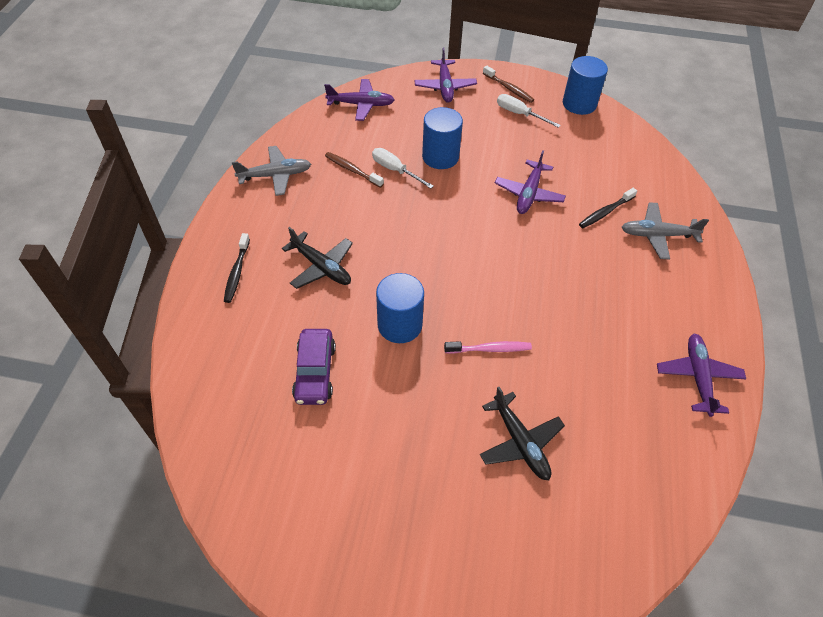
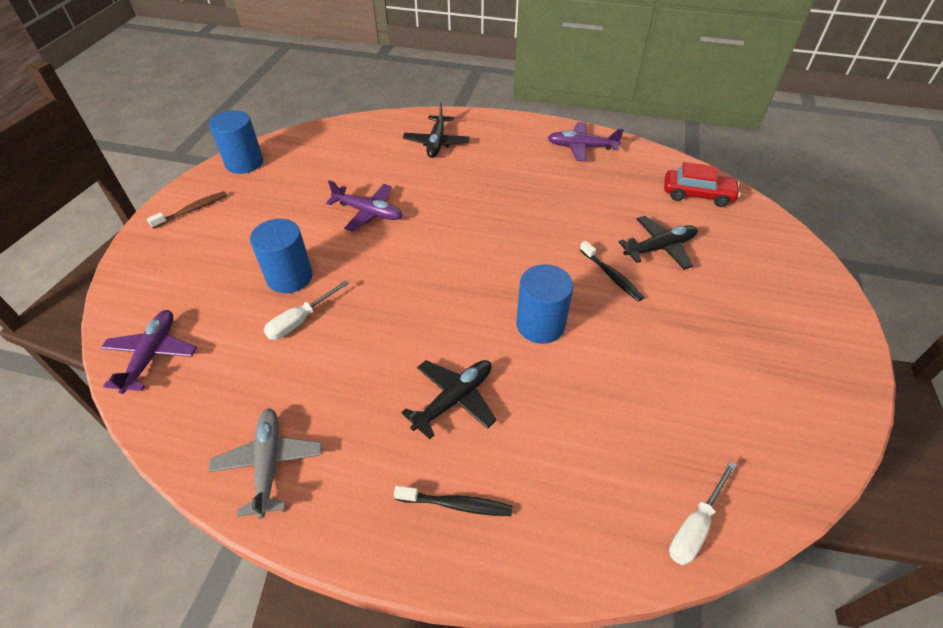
camera: 85 degrees left, 5 degrees down
purple car [292,329,336,405] -> none
brown toothbrush [325,152,384,188] -> none
purple plane [414,47,477,103] -> none
pink toothbrush [444,341,532,354] -> none
white screwdriver [497,94,561,128] -> white screwdriver moved to [669,461,737,565]
black toothbrush [579,188,637,228] -> black toothbrush moved to [580,241,644,302]
grey plane [621,202,709,259] -> black plane [403,103,470,158]
none -> red car [664,162,741,207]

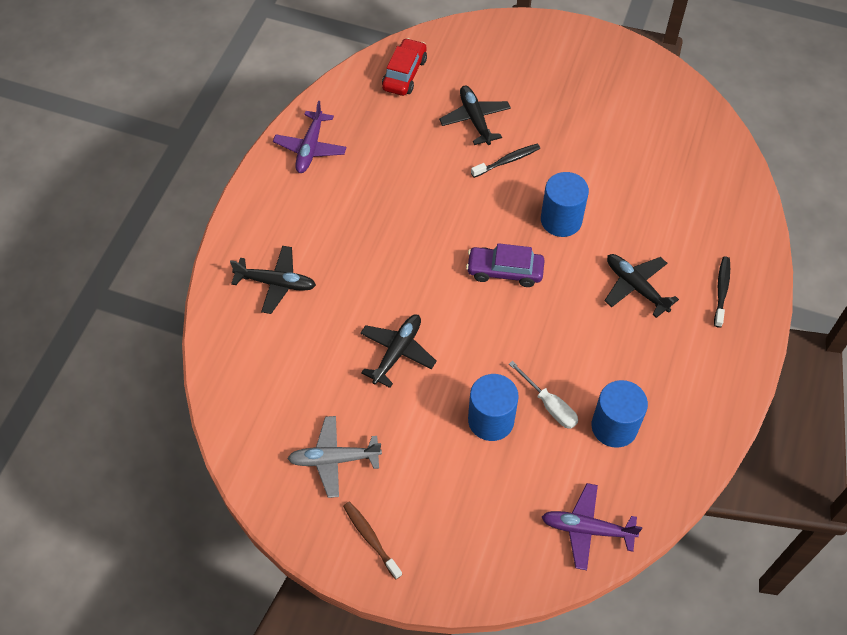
camera: 85 degrees left, 10 degrees up
grey plane [208,408,322,519] -> grey plane moved to [287,416,382,498]
blue cylinder [209,110,263,174] -> blue cylinder moved to [592,380,648,448]
purple plane [326,180,402,232] -> black plane [360,315,437,388]
white screwdriver [669,461,737,565] -> none
none -> purple car [466,243,545,287]

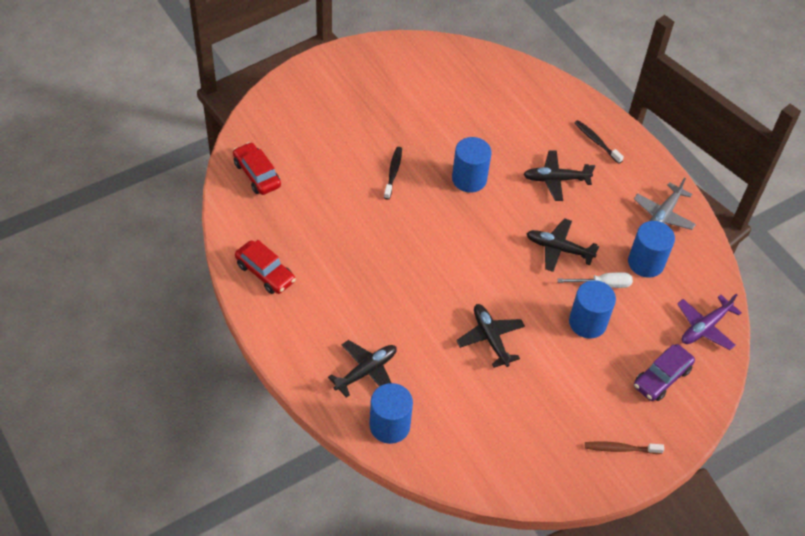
camera: 55 degrees left, 5 degrees down
purple plane [273,101,347,173] -> red car [235,240,296,294]
grey plane [287,416,382,498] -> grey plane moved to [634,178,696,230]
black plane [439,86,511,145] -> black plane moved to [526,218,599,272]
purple car [466,243,545,287] -> purple car moved to [634,344,695,401]
none -> blue cylinder [370,383,413,444]

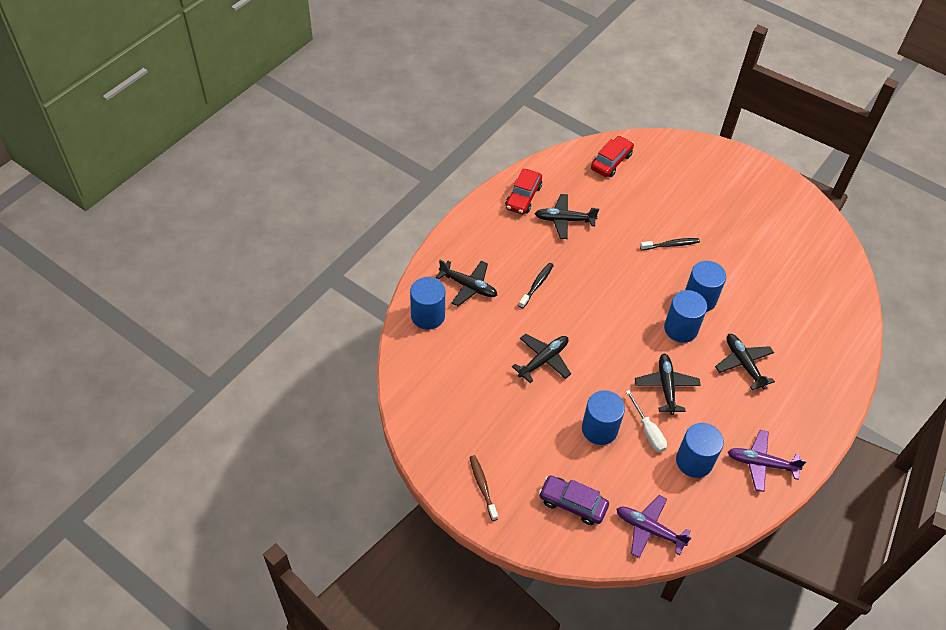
camera: 70 degrees right, 0 degrees up
black toothbrush [575,120,624,164] -> black toothbrush moved to [519,263,554,308]
grey plane [634,178,696,230] -> purple plane [728,430,807,492]
none -> black plane [535,194,599,239]
none -> blue cylinder [664,290,707,343]

